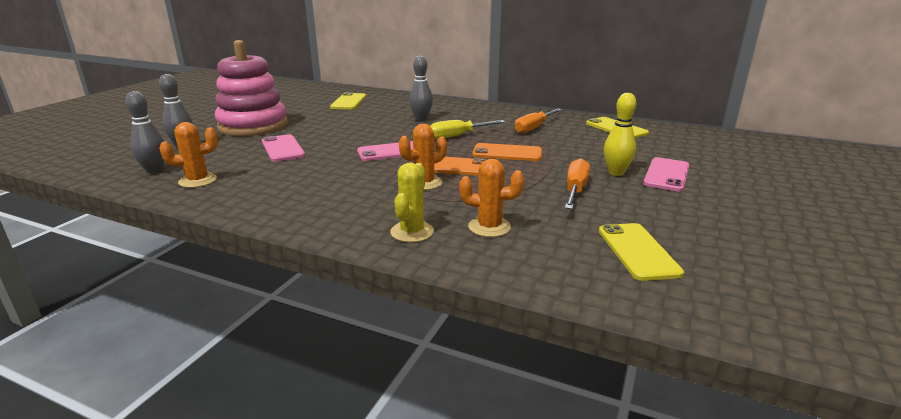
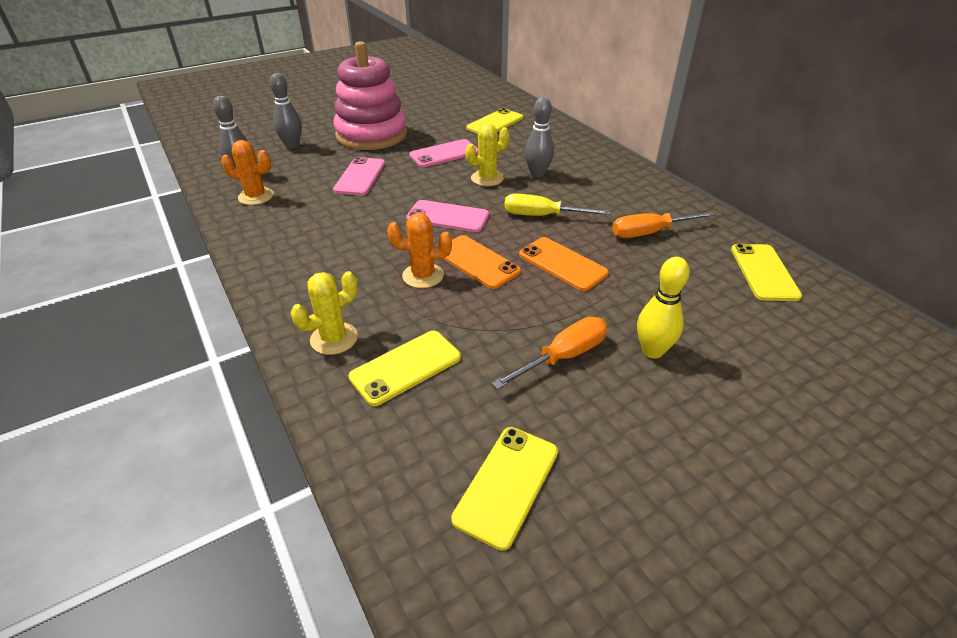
camera: 35 degrees right, 15 degrees up
orange cactus [459,159,524,237] -> yellow phone [349,331,461,406]
pink phone [643,157,689,191] -> pink phone moved to [409,139,478,167]
none -> yellow cactus [465,124,510,186]

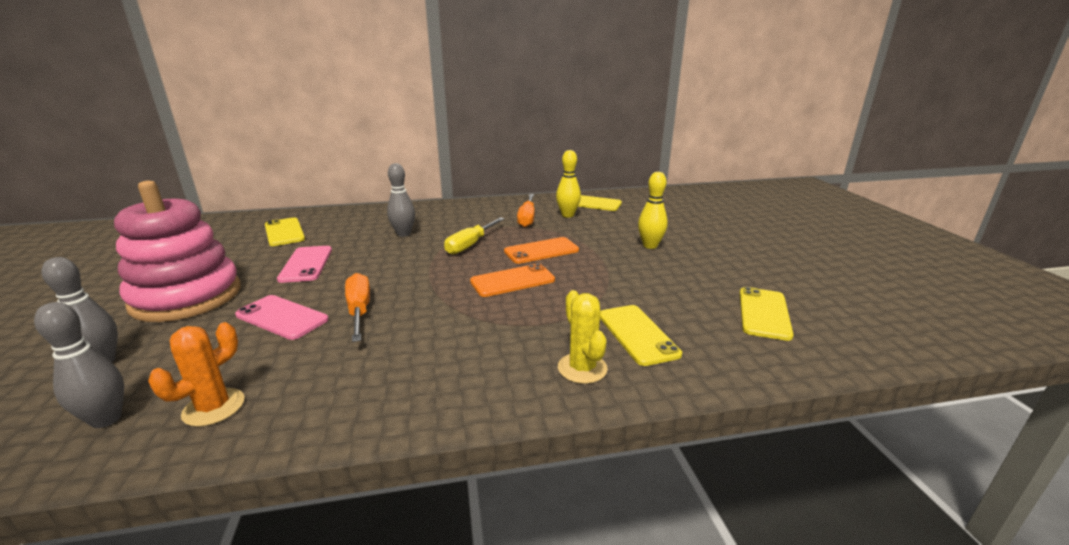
camera: 70 degrees left, 15 degrees down
orange cactus [387,213,452,288] -> none
pink phone [406,200,489,232] -> none
yellow phone [451,427,558,551] -> yellow phone turned 60 degrees clockwise [740,287,794,341]
yellow cactus [465,124,510,186] -> none
orange screwdriver [492,317,608,389] -> orange screwdriver moved to [345,273,370,342]
none -> yellow bowling pin [556,150,581,218]

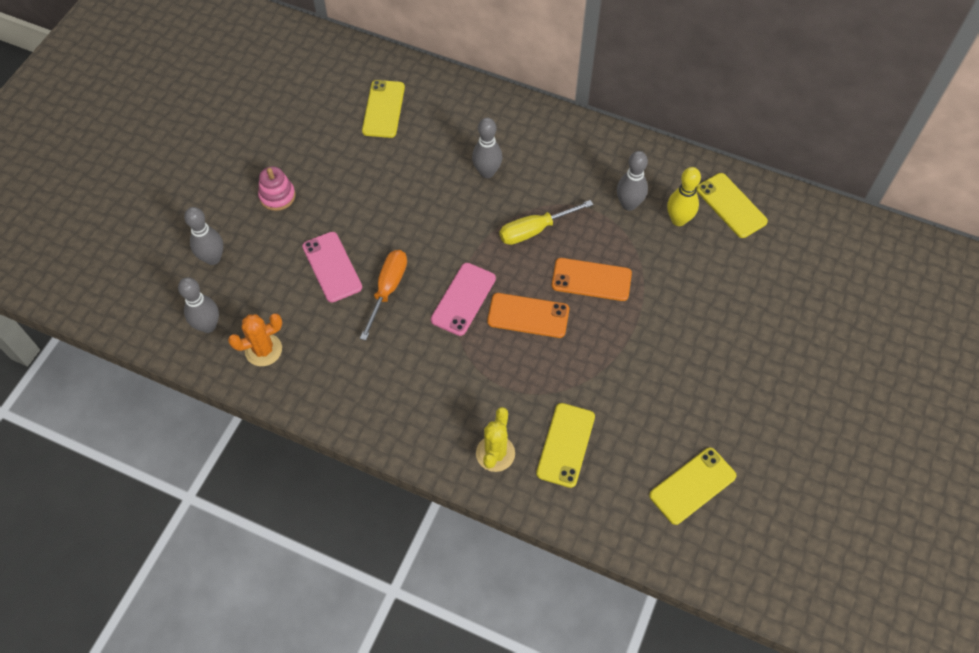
camera: 35 degrees right, 35 degrees up
pink stacking toy [114,181,241,322] -> pink stacking toy [258,166,296,211], size x0.43
pink phone [277,246,332,283] -> pink phone moved to [431,263,496,336]
orange screwdriver [517,194,535,227] -> grey bowling pin [617,151,648,211]
yellow bowling pin [638,172,668,249] -> none

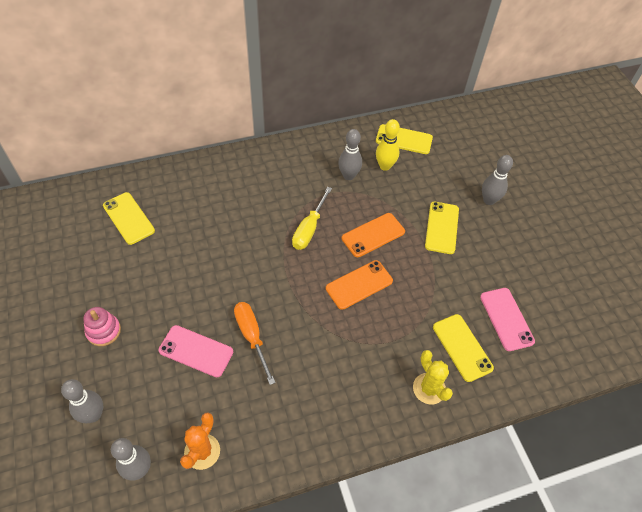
camera: 45 degrees left, 5 degrees down
pink phone [431,263,496,336] -> pink phone moved to [480,288,535,351]
grey bowling pin [472,118,502,178] -> grey bowling pin moved to [482,155,513,205]
yellow phone [649,447,736,525] -> yellow phone moved to [425,202,459,254]

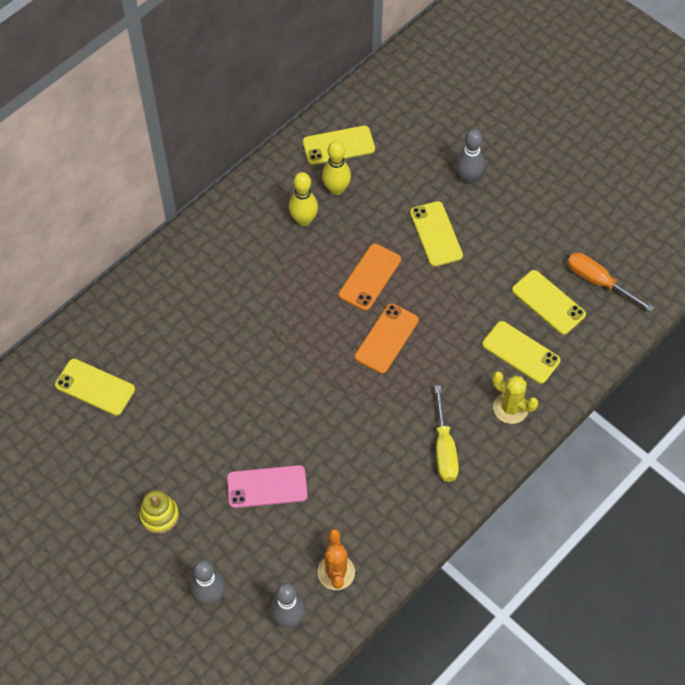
camera: 25 degrees left, 5 degrees up
pink stacking toy [83,307,121,346] -> yellow stacking toy [139,490,179,534]
orange screwdriver [234,302,276,385] -> orange screwdriver moved to [567,252,654,312]
yellow screwdriver [292,187,332,250] -> yellow screwdriver moved to [434,385,459,482]
grey bowling pin [338,129,362,180] -> yellow bowling pin [289,172,318,226]
pink phone [480,288,535,351] -> yellow phone [512,270,586,335]

